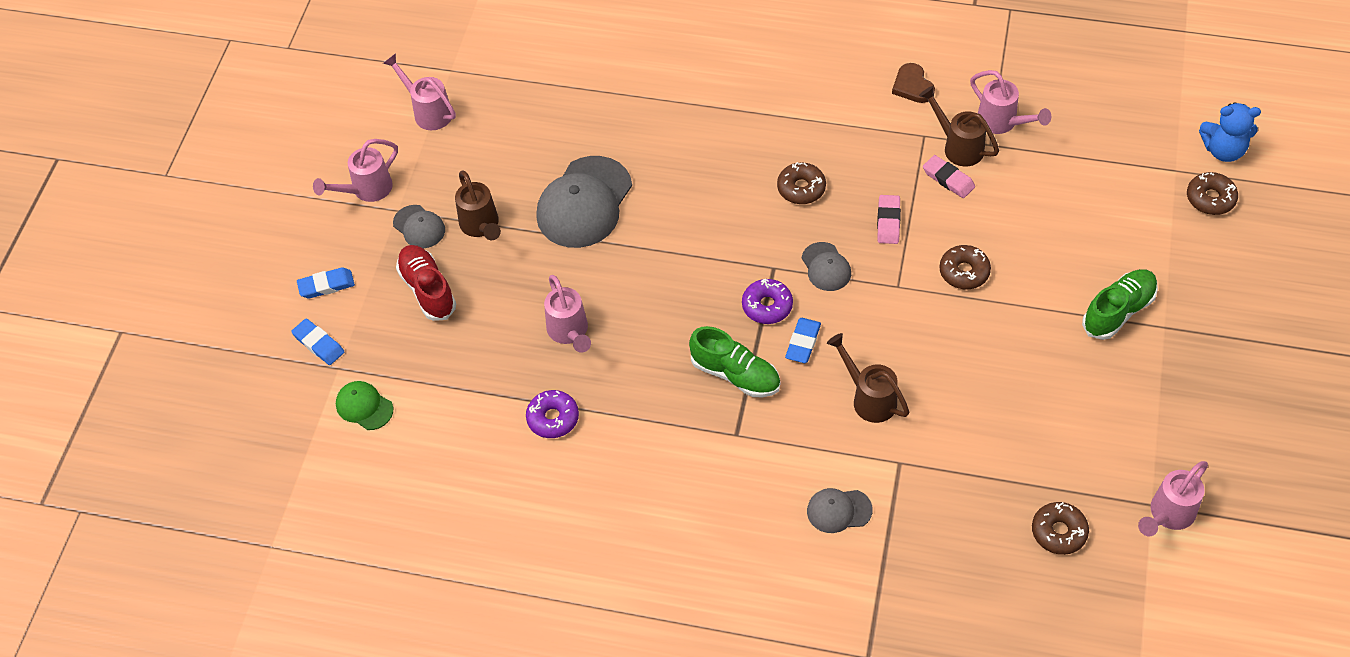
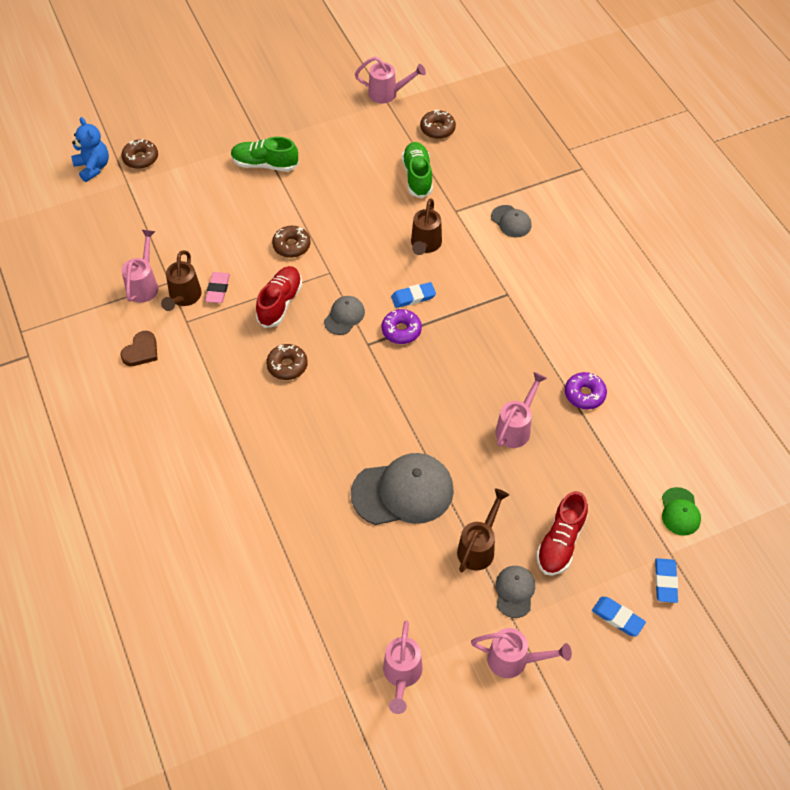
camera: 130 degrees left, 0 degrees up
green shoe [689,326,780,397] -> green shoe moved to [402,142,433,198]
pink eraser [877,195,901,244] -> red shoe [256,266,302,328]

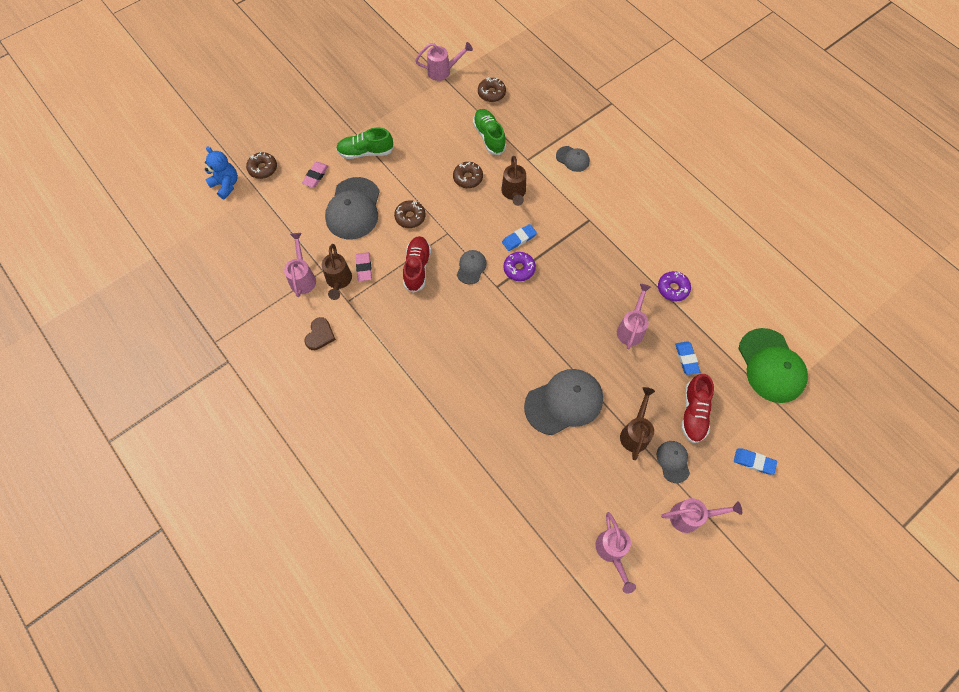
camera: 15 degrees left, 10 degrees up
brown donut [266,344,308,380] -> brown donut moved to [453,162,483,188]
blue eraser [655,558,678,603] -> blue eraser moved to [675,341,700,375]
green cap [662,487,701,536] -> green cap [738,328,808,403], size x1.98
none -> pink eraser [302,162,329,188]
none -> grey cap [325,177,380,239]

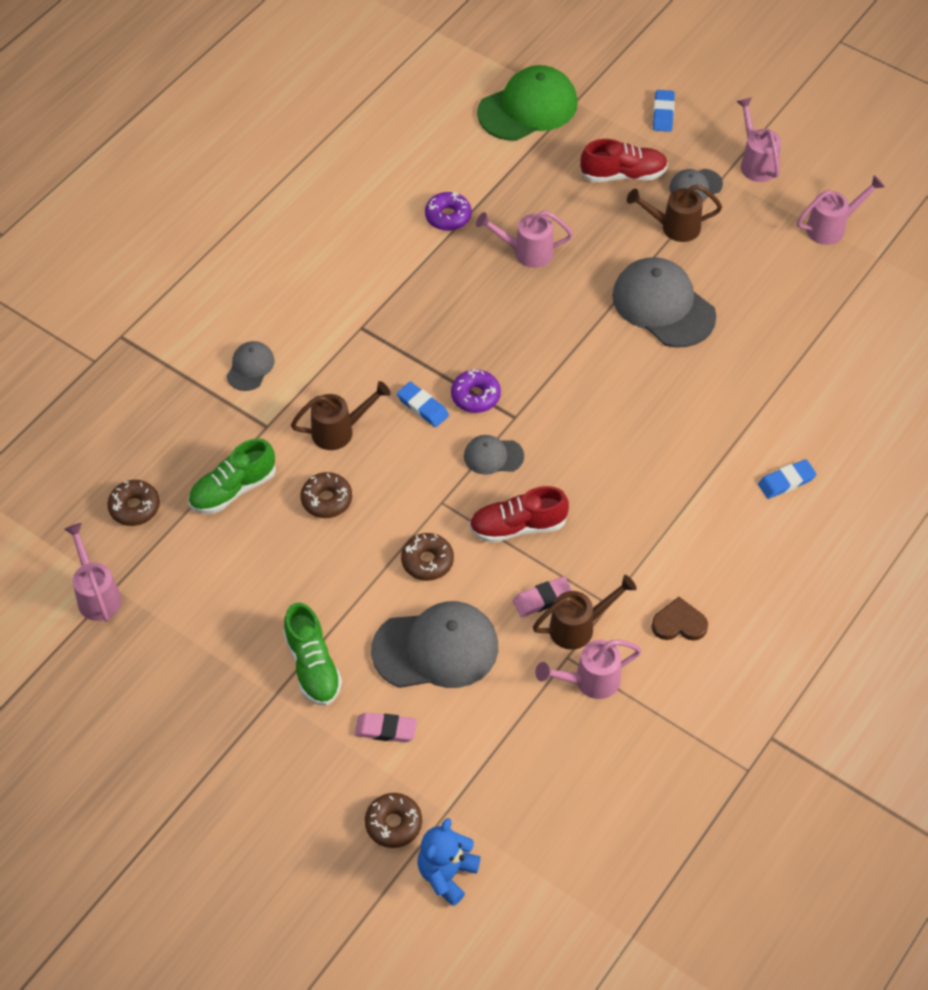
camera: 105 degrees left, 10 degrees down
blue eraser [675,341,700,375] -> blue eraser moved to [758,459,817,499]

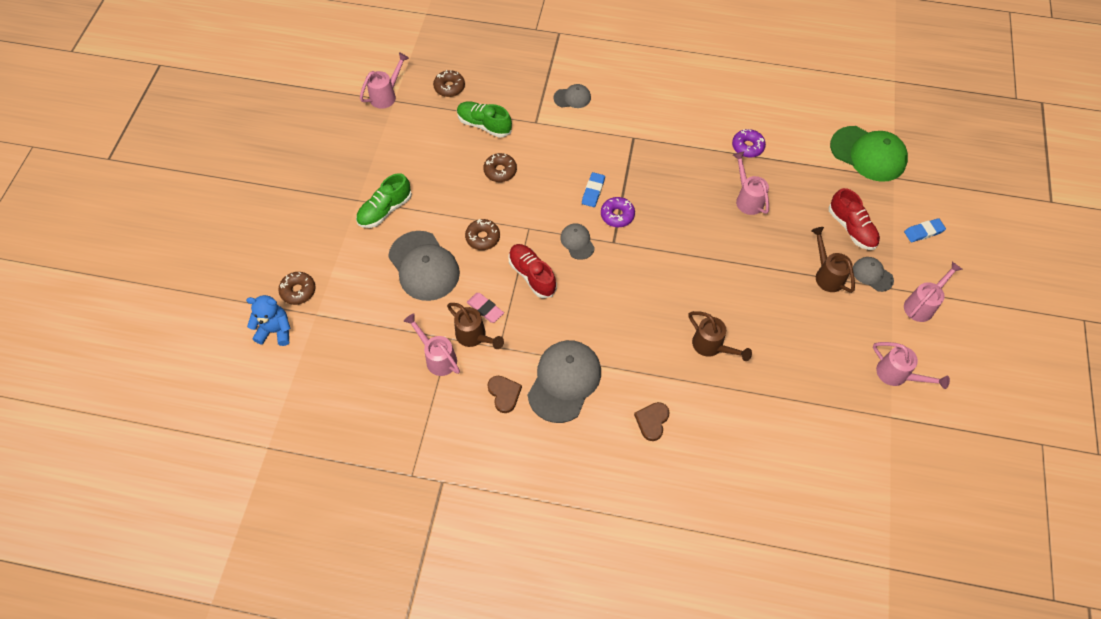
camera: 65 degrees right, 5 degrees up
brown watering can [291,381,391,450] -> brown watering can moved to [688,311,752,361]
pink eraser [355,712,417,742] -> none
grey cap [612,257,716,348] -> grey cap moved to [528,340,601,423]
blue eraser [758,459,817,499] -> brown heart [634,402,670,441]

